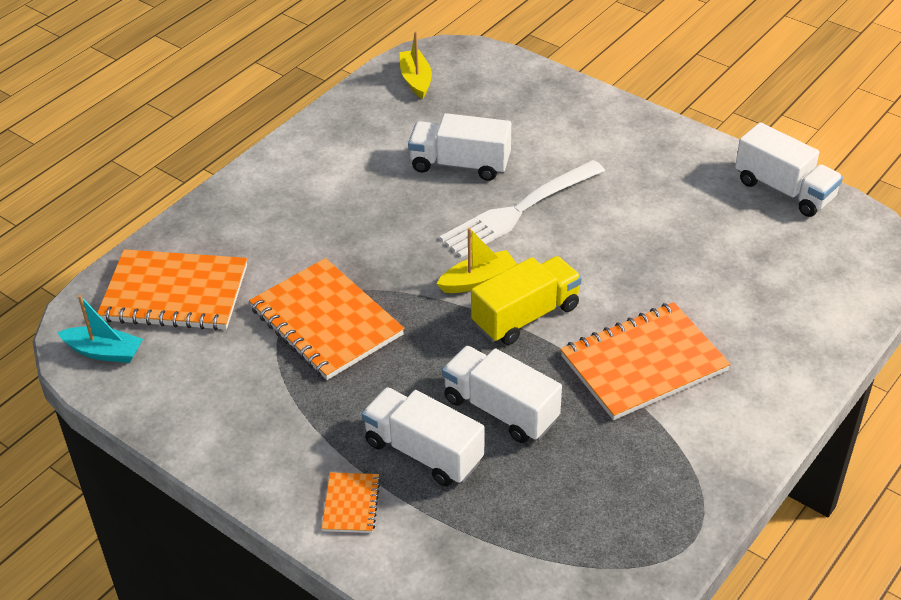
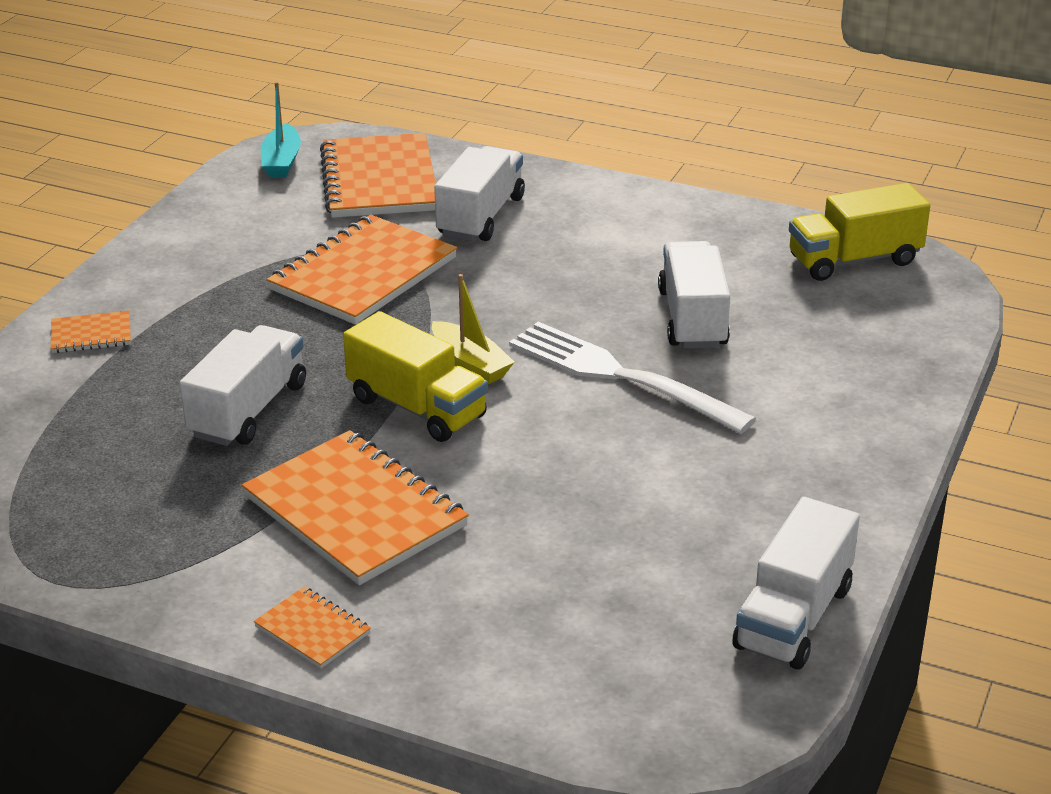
camera: 75 degrees right, 10 degrees down
white truck [362,387,484,486] -> white truck moved to [434,146,525,241]
yellow boat [400,31,432,99] -> yellow truck [789,183,930,281]
none -> orange notebook [254,587,371,669]

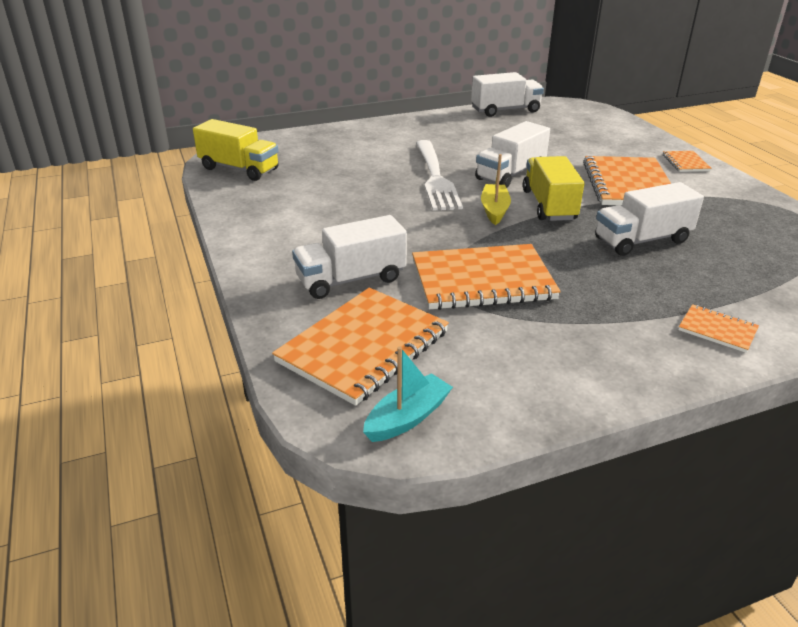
camera: 135 degrees left, 0 degrees up
white truck [658,241,730,349] -> white truck moved to [475,121,550,188]

